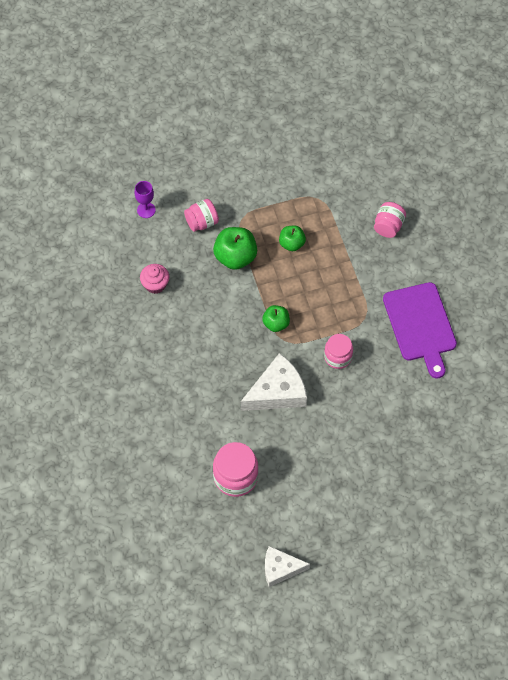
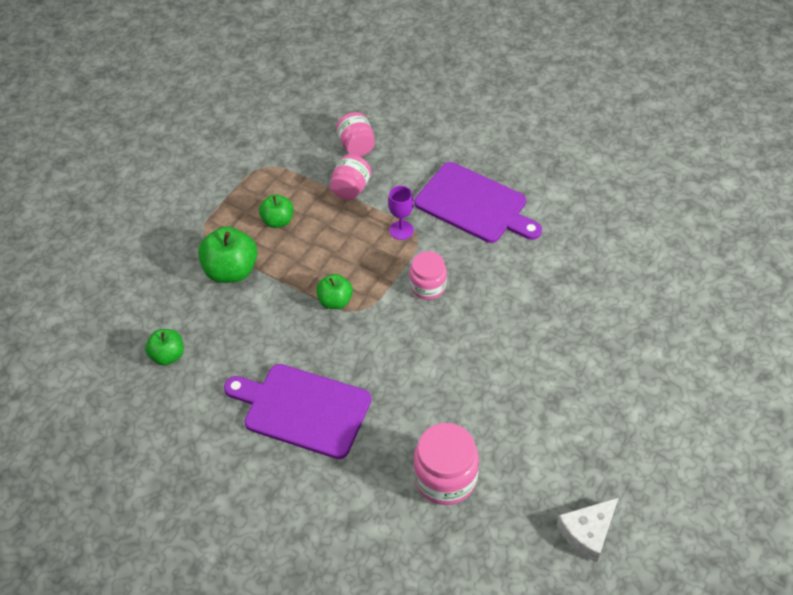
camera: 40 degrees left, 10 degrees down
purple goblet [135,181,156,218] -> purple goblet moved to [388,186,414,240]
pink cupcake [140,264,169,294] -> green apple [145,329,184,366]
pink jar [184,199,219,232] -> pink jar moved to [330,154,371,200]
white cheese [241,353,307,411] -> none
none -> purple cutting board [224,364,371,459]

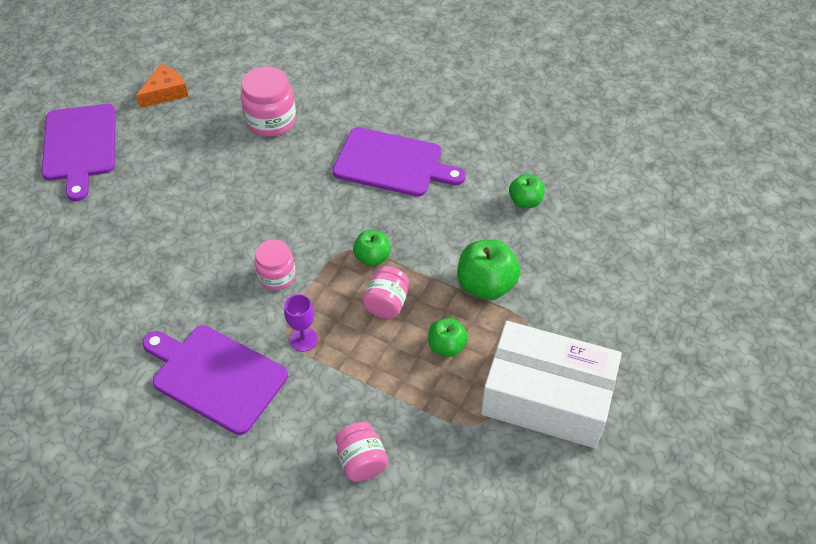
camera: 175 degrees right, 0 degrees up
pink jar [330,154,371,200] -> pink jar moved to [363,266,409,319]
white cheese [557,498,618,562] -> orange cheese [136,64,189,108]
none -> purple cutting board [42,104,116,201]
none -> white box [481,321,622,448]

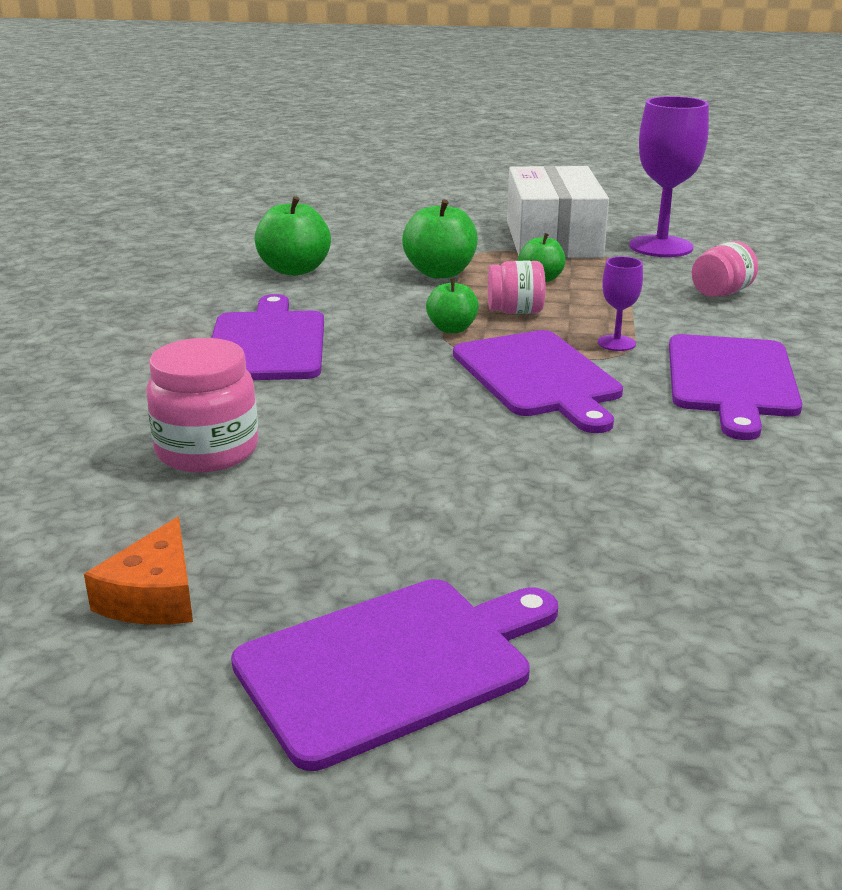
camera: 110 degrees left, 25 degrees down
orange cheese [136,64,189,108] -> orange cheese turned 105 degrees counterclockwise [84,517,193,625]
pink jar [254,240,296,290] -> purple cutting board [453,330,623,433]
green apple [509,174,545,208] -> green apple [255,196,331,276], size x1.63
none -> purple goblet [629,96,709,257]

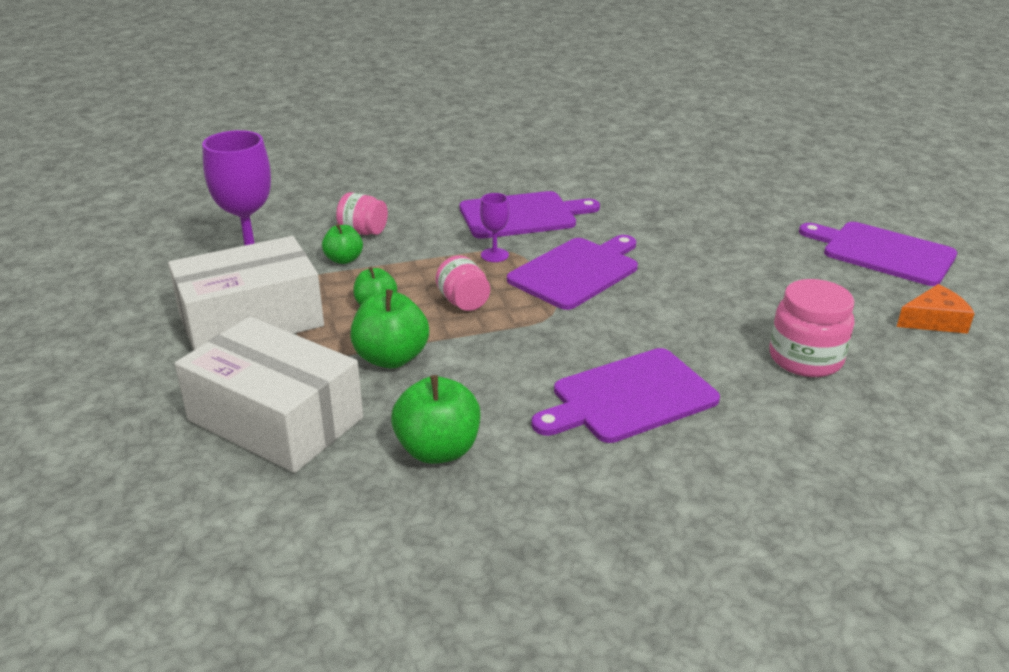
camera: 115 degrees left, 5 degrees up
green apple [426,279,479,333] -> green apple moved to [322,224,363,264]
none -> white box [175,317,363,473]

